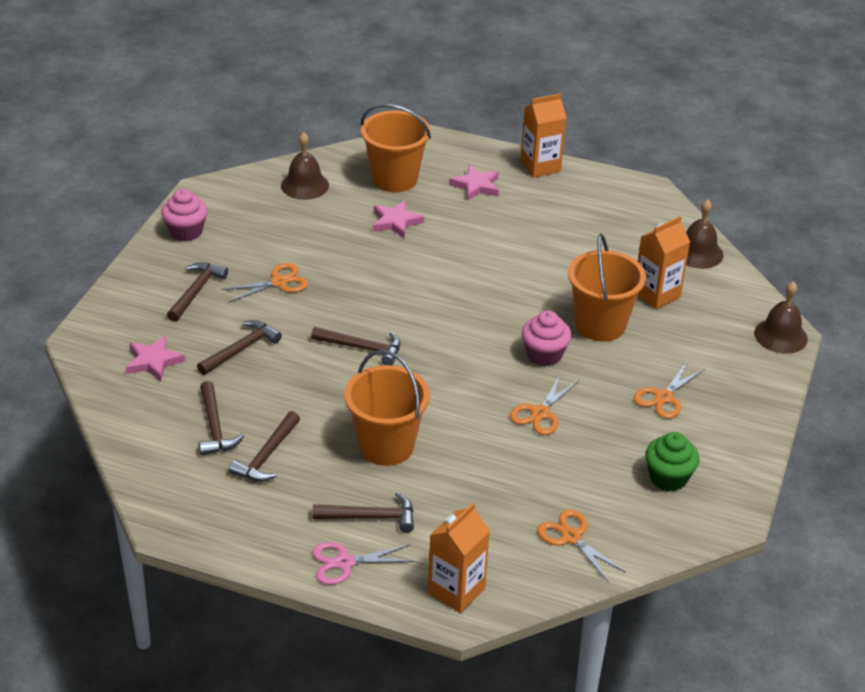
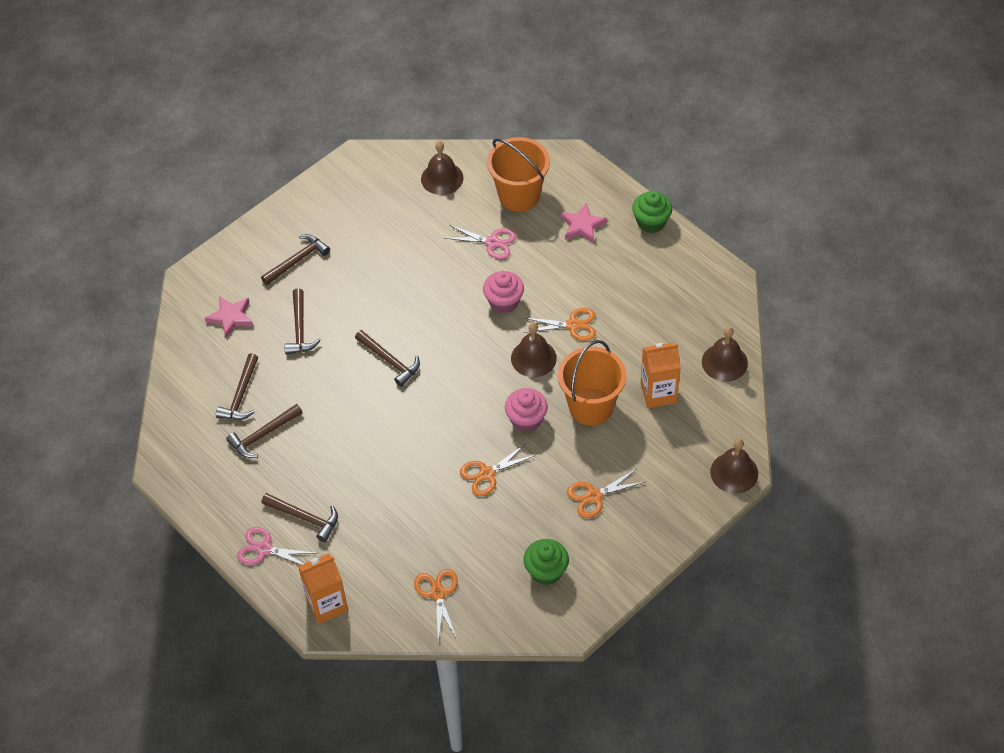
camera: 30 degrees right, 15 degrees up
pink cupcake [161,189,208,241] -> pink cupcake moved to [483,271,524,314]
brown hammer [197,320,282,375] -> brown hammer turned 105 degrees clockwise [284,288,321,355]
orange scissors [222,263,308,302] -> orange scissors moved to [523,308,596,341]
orange bucket [344,350,430,466] -> none
pink star [373,200,424,238] -> pink scissors [444,225,516,259]
orange carton [521,93,566,178] -> green cupcake [632,191,672,233]
none -> brown bell [511,323,557,377]

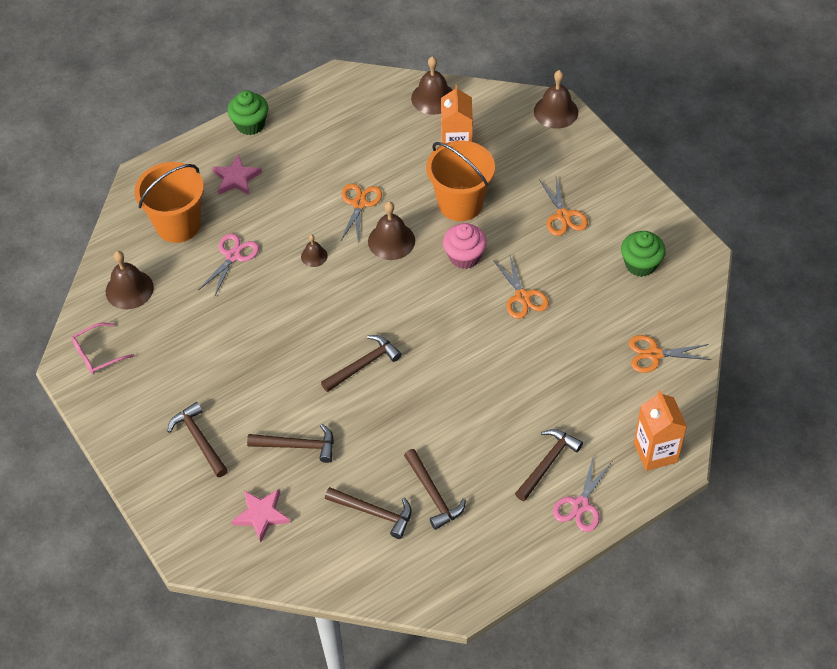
camera: 80 degrees left, 0 degrees up
pink cupcake [483,271,524,314] -> brown bell [301,235,328,267]
none -> pink glasses [71,323,134,374]

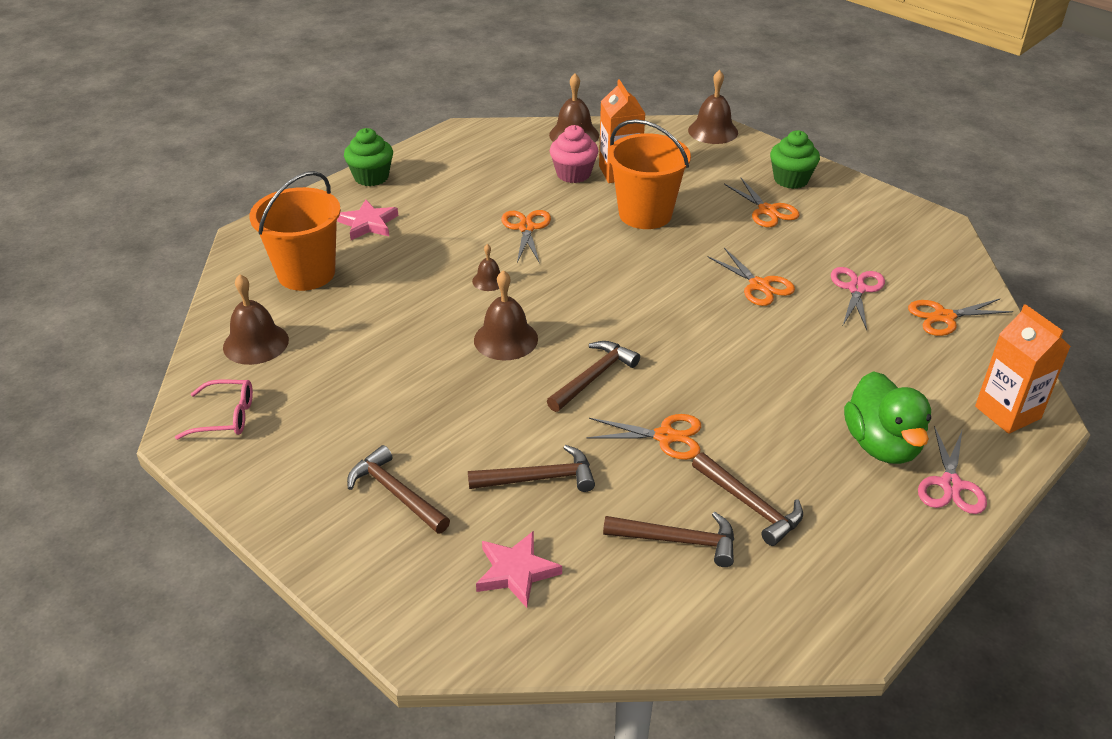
camera: 15 degrees left, 15 degrees down
pink glasses [71,323,134,374] -> pink glasses turned 135 degrees counterclockwise [175,380,253,440]
pink scissors [199,233,259,297] -> pink scissors moved to [831,267,885,330]
brown bell [368,201,415,260] -> brown bell moved to [474,270,538,360]
pink cupcake [443,223,487,269] -> pink cupcake moved to [550,125,598,183]
brown hammer [515,429,583,501] -> green duck [844,371,931,464]
green cupcake [621,231,666,277] -> green cupcake moved to [770,130,820,189]
none -> orange scissors [586,414,701,460]

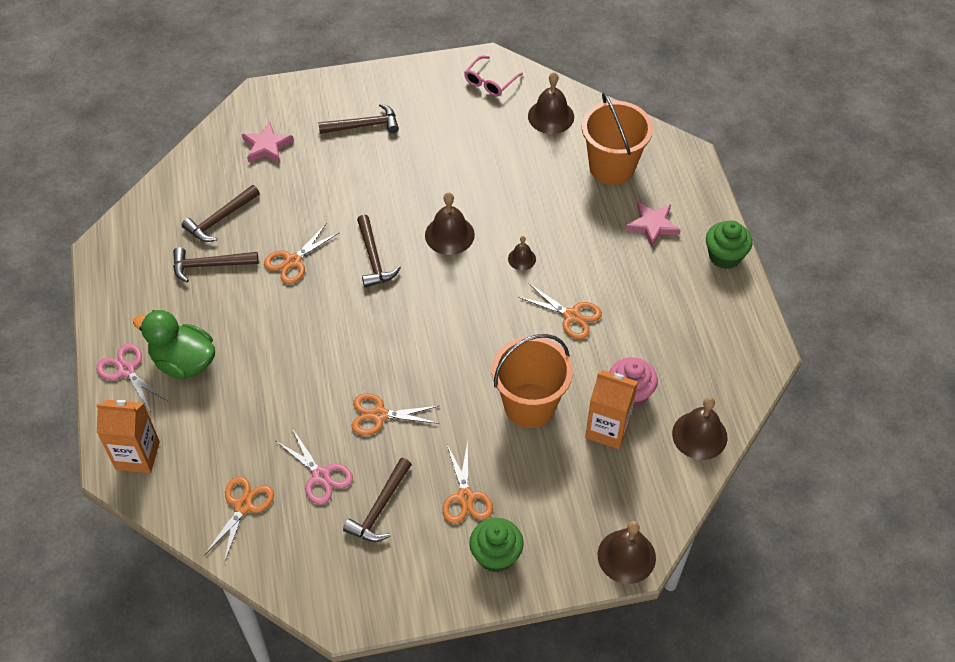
camera: 125 degrees right, 15 degrees up
brown hammer [468,445,595,492] -> brown hammer moved to [343,458,412,542]
orange scissors [724,178,799,227] -> orange scissors turned 105 degrees counterclockwise [442,441,493,524]

